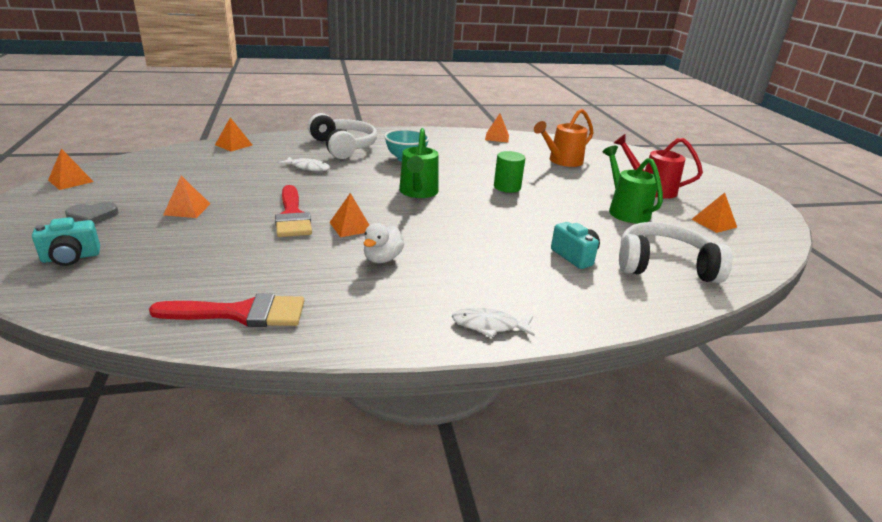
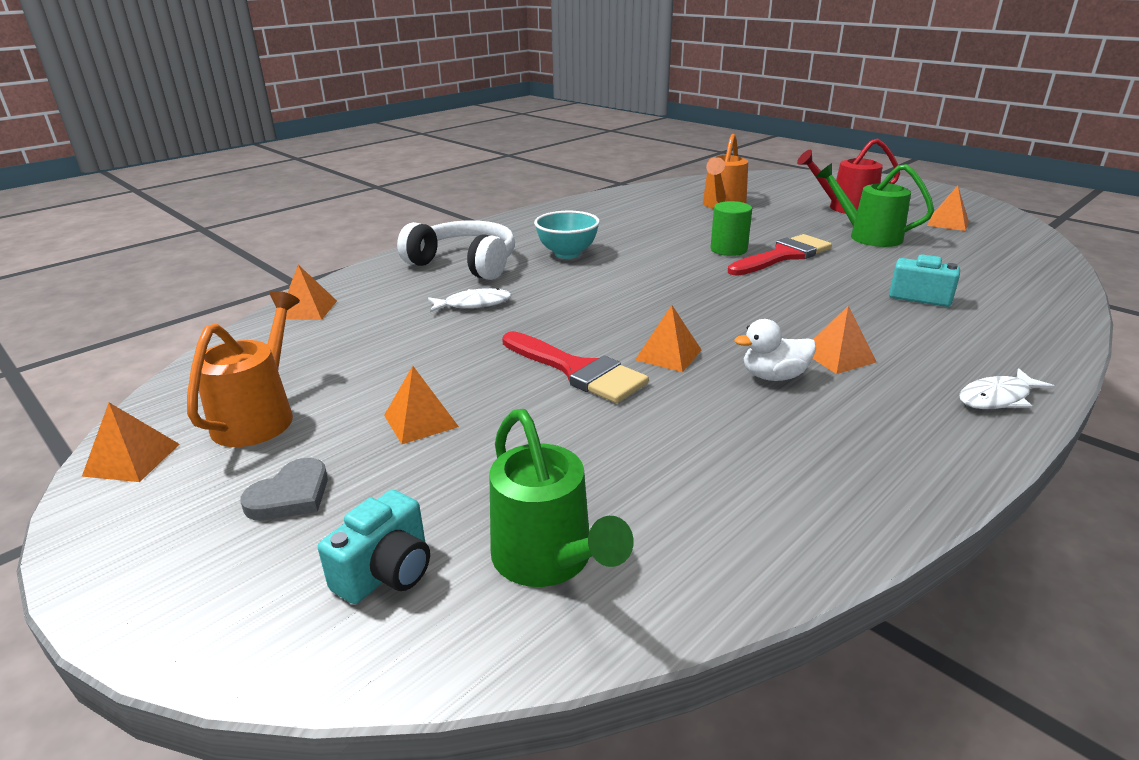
camera: 30 degrees left, 0 degrees up
red brush [149,294,304,327] -> red brush moved to [728,234,832,276]
white duck [364,223,404,263] -> white duck turned 90 degrees clockwise [734,319,816,381]
green watering can [399,128,439,198] -> green watering can moved to [489,409,634,587]
orange pyramid [485,113,509,142] -> orange pyramid moved to [813,306,877,374]
white headphones [619,222,733,283] -> none
none -> orange watering can [187,291,300,447]

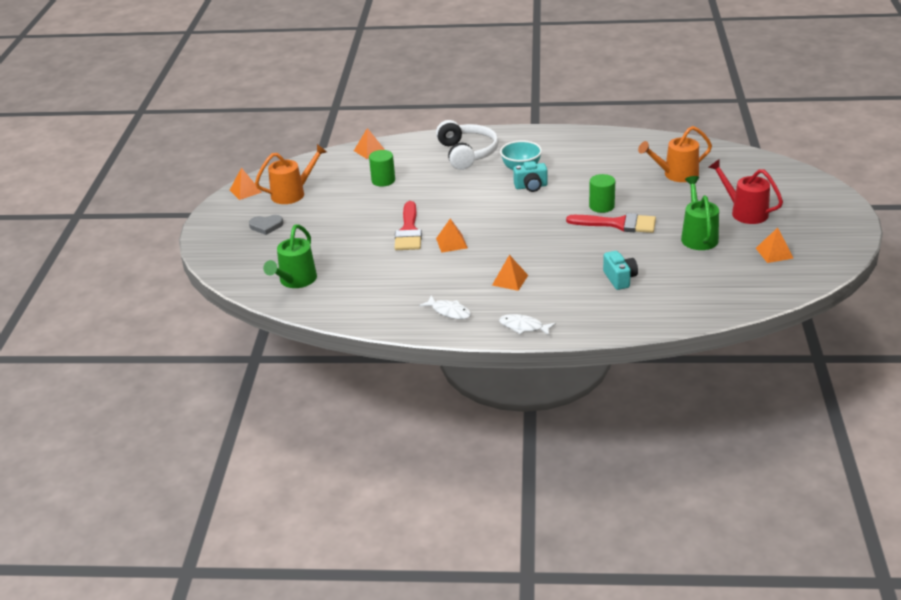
camera: 50 degrees right, 5 degrees up
turquoise camera [318,490,430,604] -> turquoise camera moved to [513,161,548,192]
orange pyramid [384,366,459,444] -> none
white fish [428,288,512,312] -> white fish moved to [419,296,471,320]
white duck [734,319,816,381] -> none
none -> green cylinder [369,150,395,186]

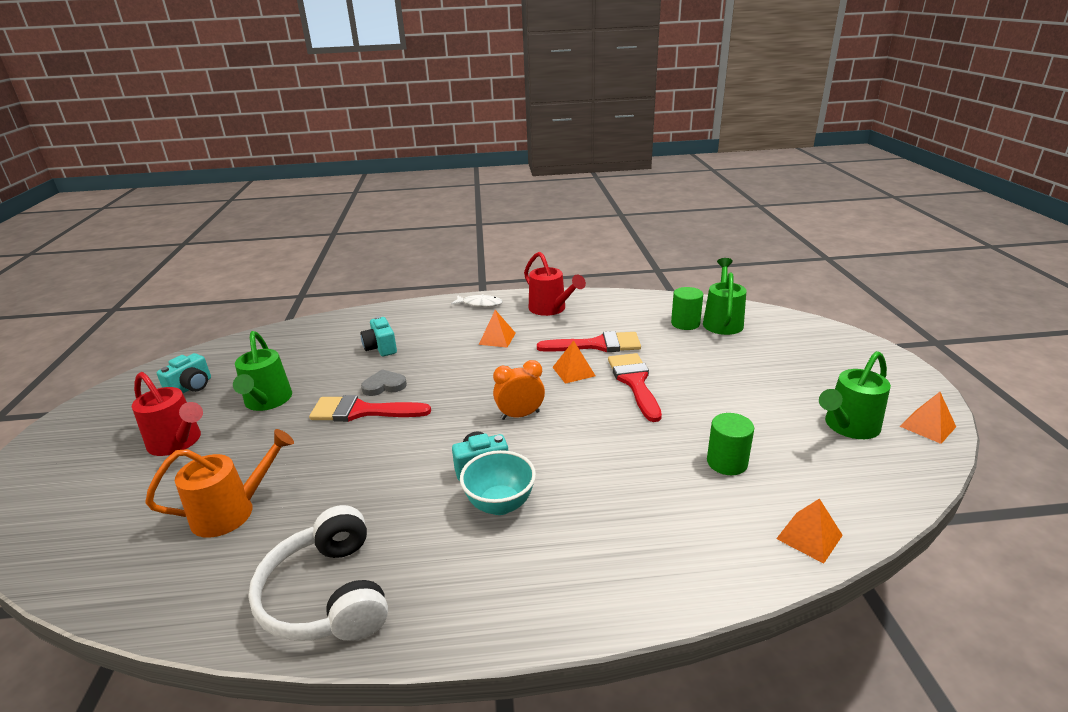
camera: 170 degrees right, 5 degrees down
grey heart [249,215,284,235] -> grey heart moved to [361,369,407,396]
orange watering can [255,144,327,204] -> green watering can [819,351,891,439]
white fish [419,296,471,320] -> red watering can [524,252,586,316]
white headphones [436,120,499,170] -> white headphones moved to [248,505,388,641]
green cylinder [589,174,615,213] -> green cylinder moved to [671,287,703,330]
orange pyramid [756,228,794,263] -> turquoise camera [157,353,211,393]
none -> orange clock [493,360,545,420]
none -> red brush [537,331,641,352]

